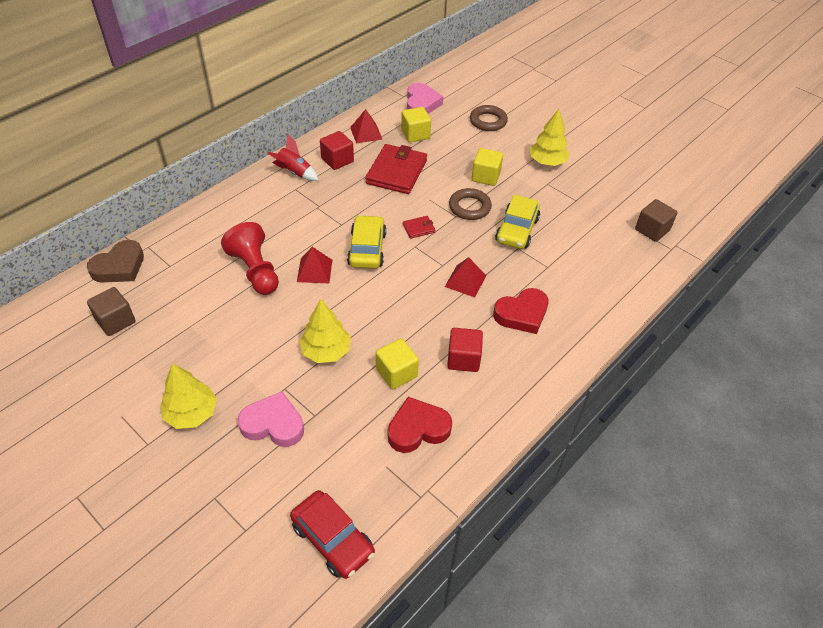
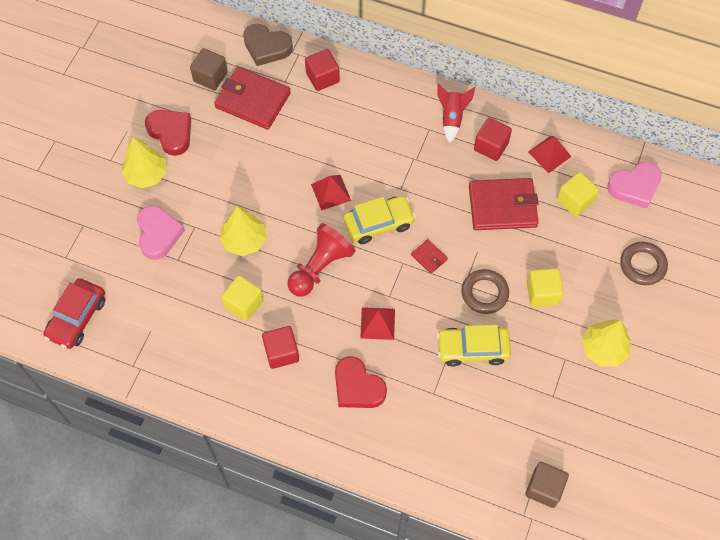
camera: 70 degrees right, 15 degrees up
red pawn [221,222,279,295] -> red pawn moved to [287,223,356,297]
red heart [388,397,452,453] -> red heart moved to [145,110,191,156]
none -> red wallet [214,67,291,130]
none -> red cube [305,49,340,91]

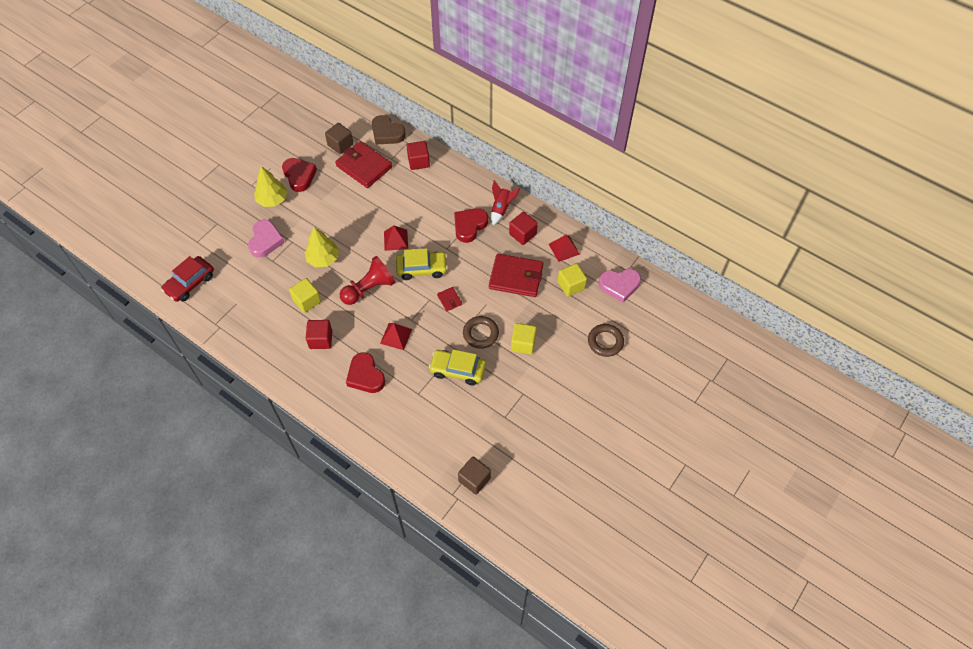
camera: 15 degrees right, 5 degrees down
yellow tree [582,319,631,367] -> none
none -> red heart [454,208,488,243]

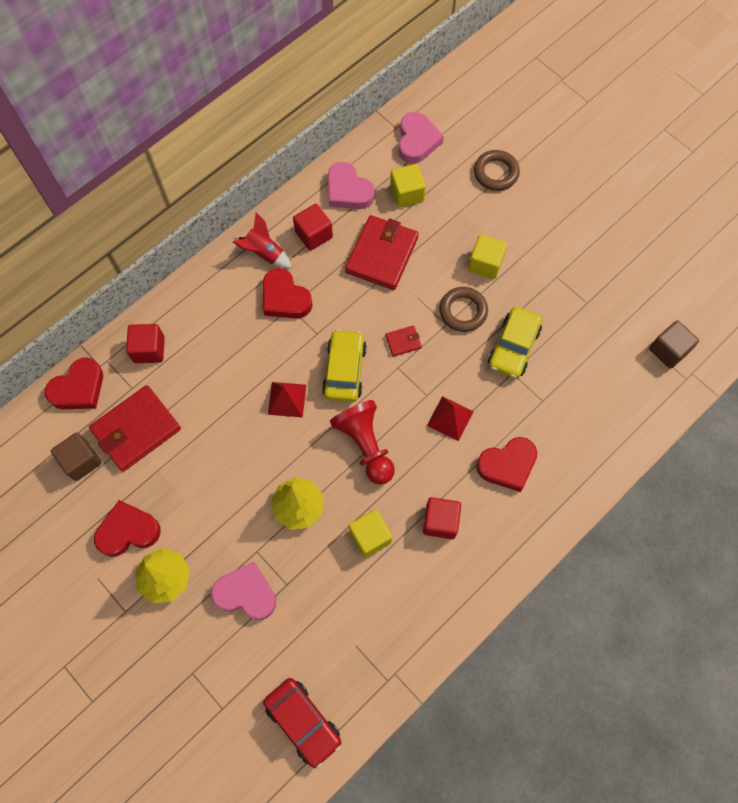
camera: 80 degrees left, 10 degrees up
brown heart [372,115,406,144] -> red heart [45,357,103,409]
red pyramid [549,235,580,262] -> pink heart [328,162,375,209]

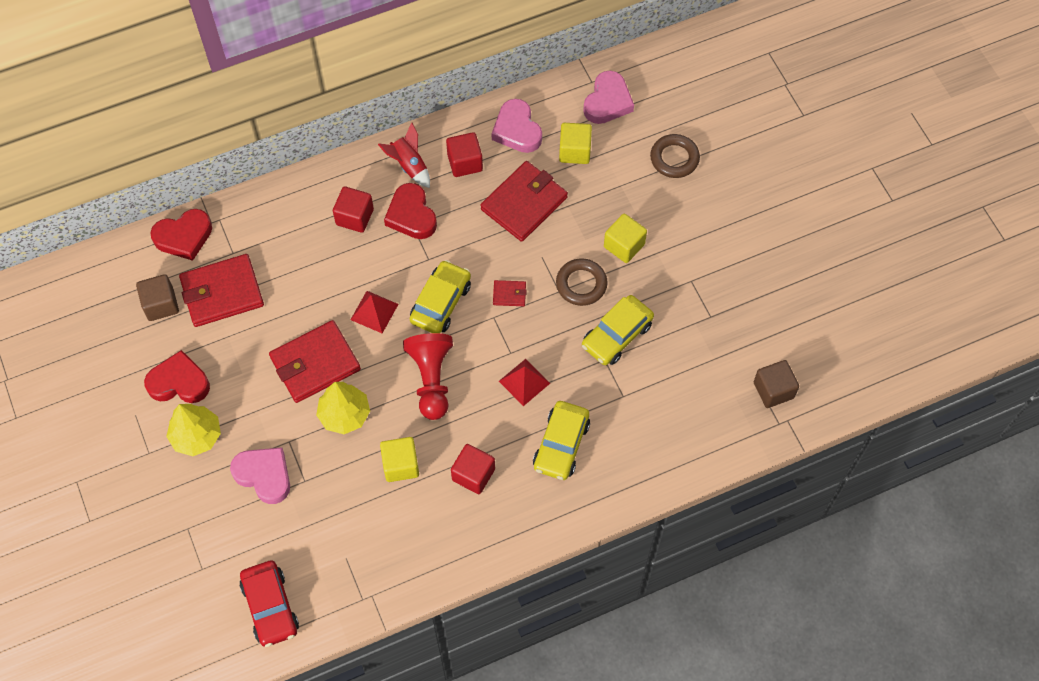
camera: 20 degrees right, 5 degrees down
red cube [126,324,165,363] -> red cube moved to [333,186,374,233]
red heart [476,437,537,492] -> yellow car [533,401,590,480]
none -> red wallet [269,320,361,403]

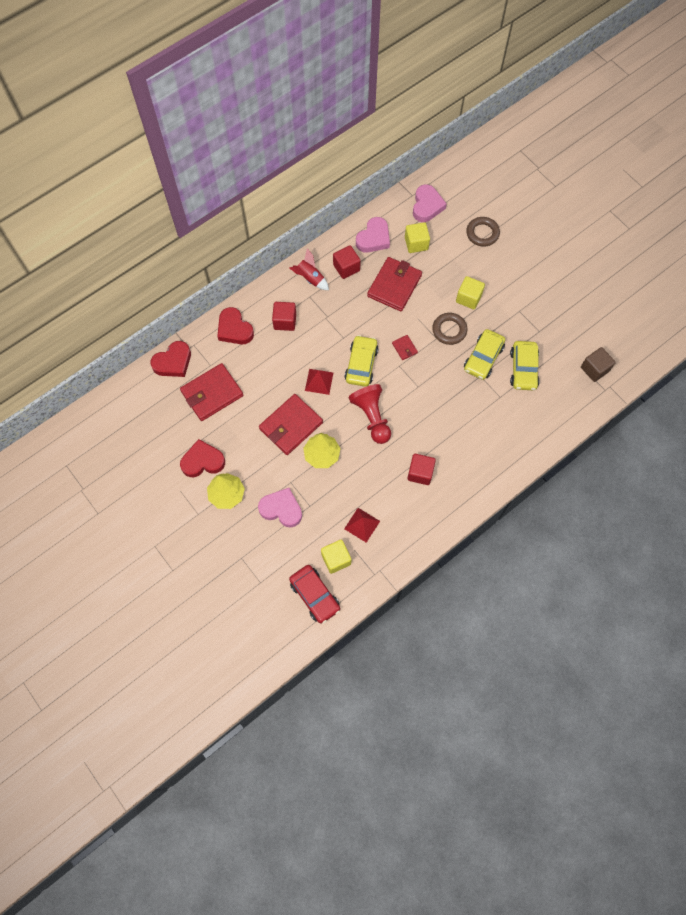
camera: 15 degrees left, 5 degrees up
brown cube [136,274,179,321] -> none
yellow cube [380,437,419,482] -> yellow cube moved to [321,540,351,574]
red heart [384,183,437,239] -> red heart moved to [217,307,254,344]
pink heart [492,99,542,153] -> pink heart turned 105 degrees counterclockwise [356,217,390,253]
red wallet [493,280,527,306] -> red wallet turned 75 degrees clockwise [392,335,418,360]
red pyramid [499,359,550,406] -> red pyramid moved to [344,508,380,543]
yellow car [533,401,590,480] -> yellow car moved to [510,341,540,390]

